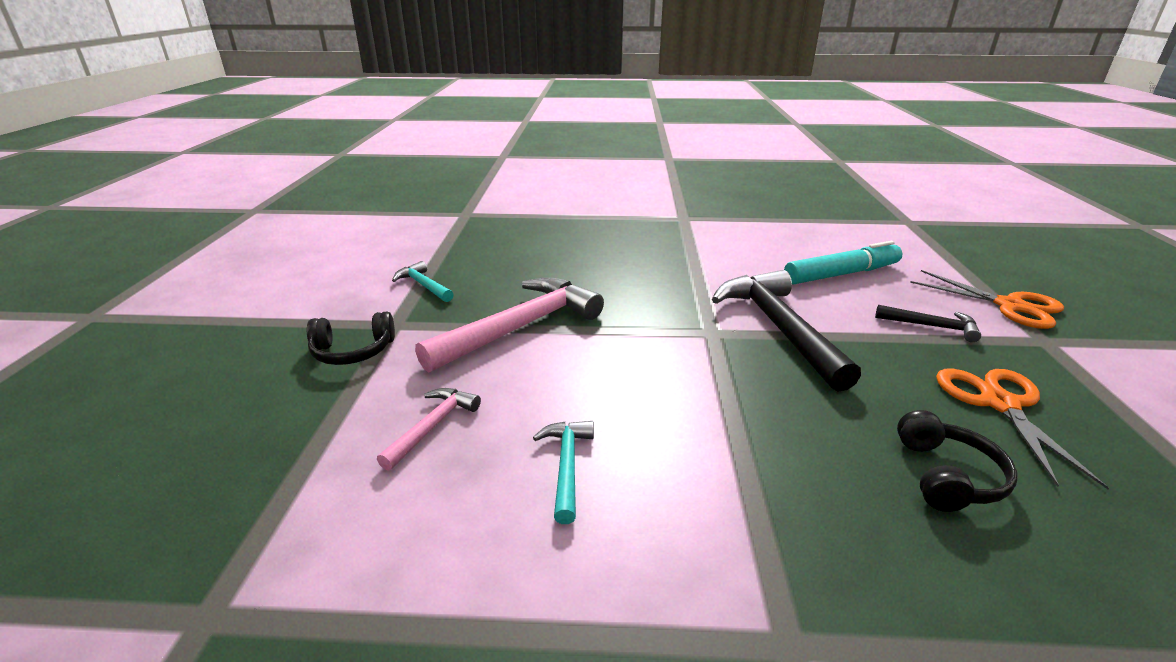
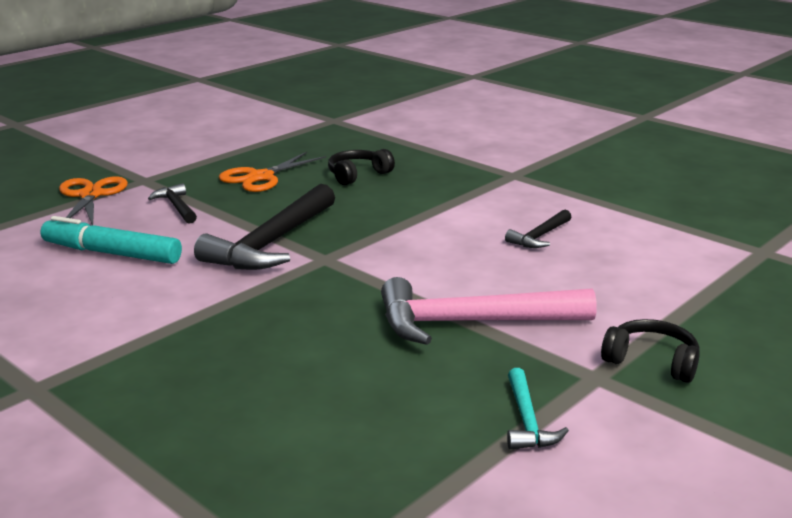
camera: 140 degrees left, 5 degrees down
pink hammer [377,388,481,471] -> none
turquoise hammer [533,421,594,524] -> black hammer [505,209,571,248]

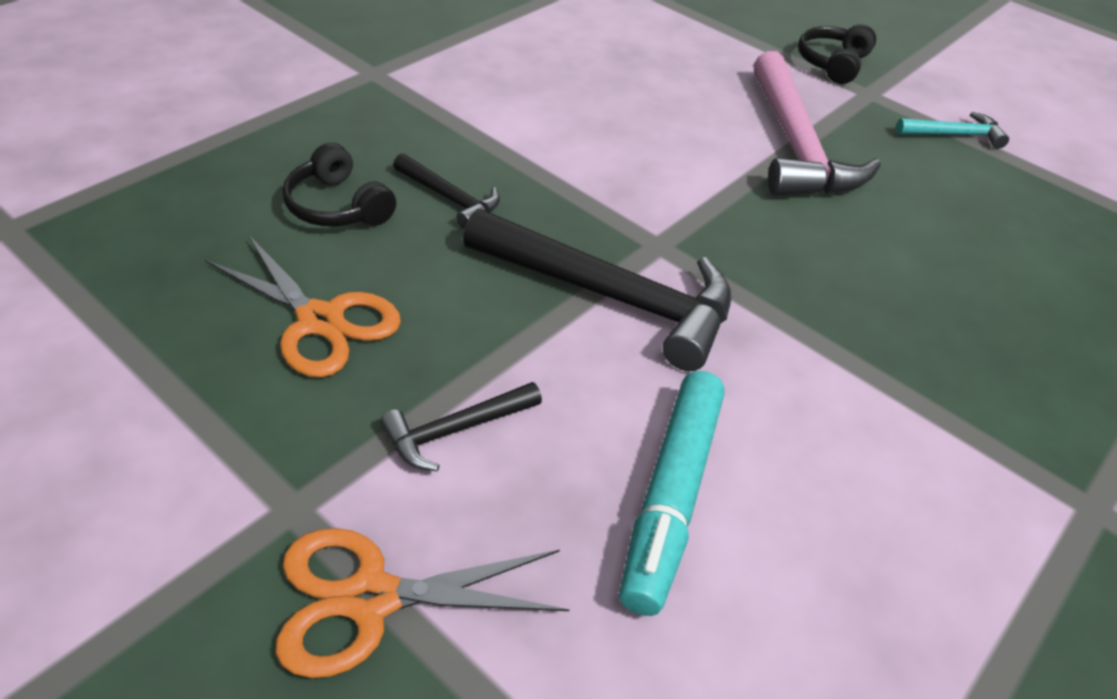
camera: 95 degrees left, 20 degrees up
black hammer [505,209,571,248] -> black hammer moved to [393,153,500,229]

